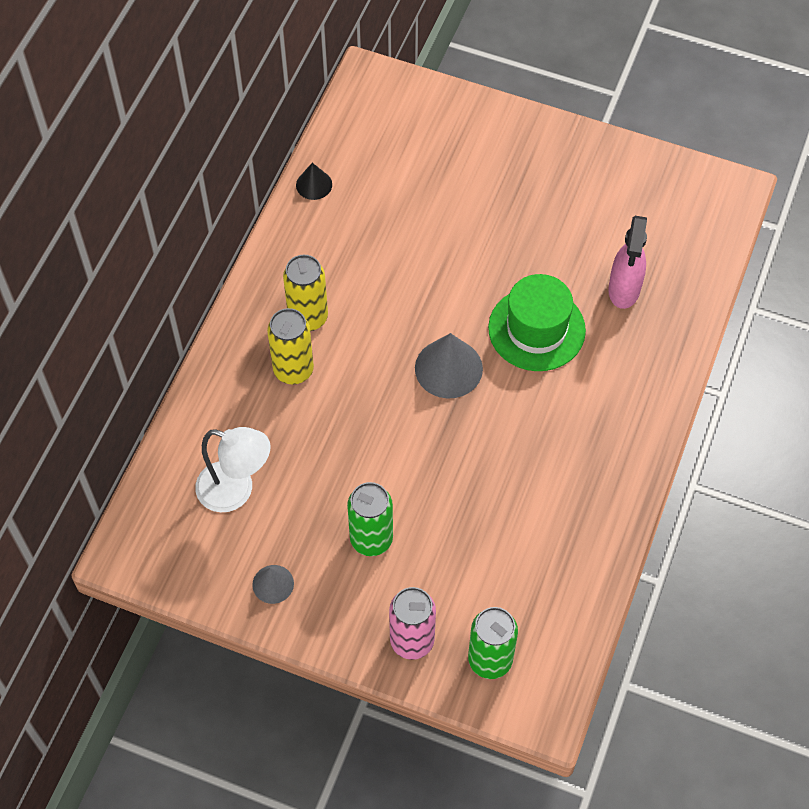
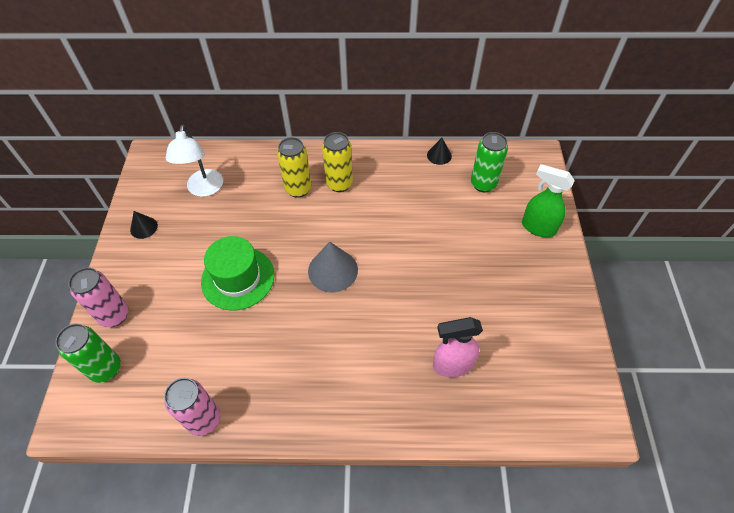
camera: 70 degrees right, 5 degrees down
grey cone [252,565,294,604] -> black cone [130,211,158,239]
green can [347,482,393,556] -> green can moved to [471,132,508,192]
green hat [488,274,586,371] -> green hat moved to [201,236,275,310]
none -> pink can [164,378,220,436]
none -> green spray bottle [522,164,575,237]

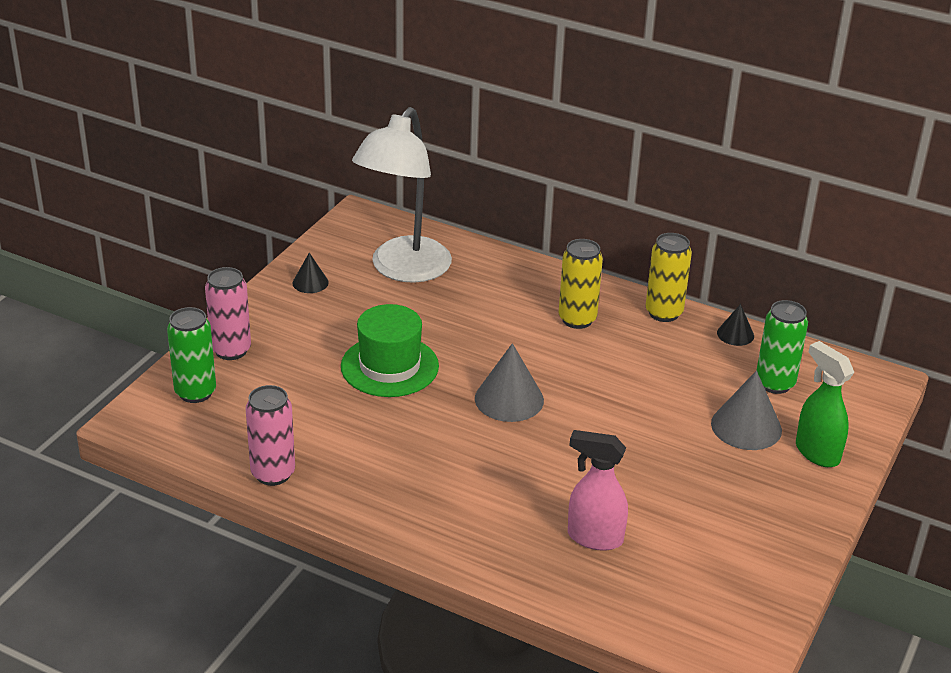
camera: 25 degrees right, 20 degrees down
white lamp [166,125,223,197] -> white lamp [352,107,452,283], size x1.60
yellow can [277,137,311,198] -> yellow can moved to [645,233,692,322]
none -> grey cone [711,371,782,450]

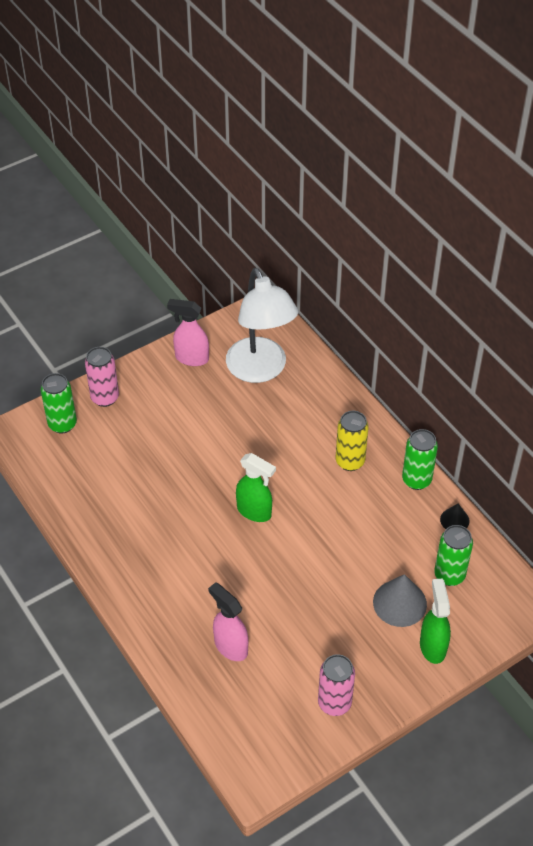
camera: 30 degrees right, 15 degrees up
pink can [246,385,295,486] -> pink can moved to [318,654,355,716]
black cone [293,253,329,293] -> pink spray bottle [167,299,209,366]
green hat [341,304,439,397] -> none
white lamp [352,107,452,283] -> white lamp turned 75 degrees counterclockwise [226,268,298,383]
grey cone [475,343,544,422] -> green spray bottle [236,453,276,522]
yellow can [645,233,692,322] -> green can [402,429,438,490]

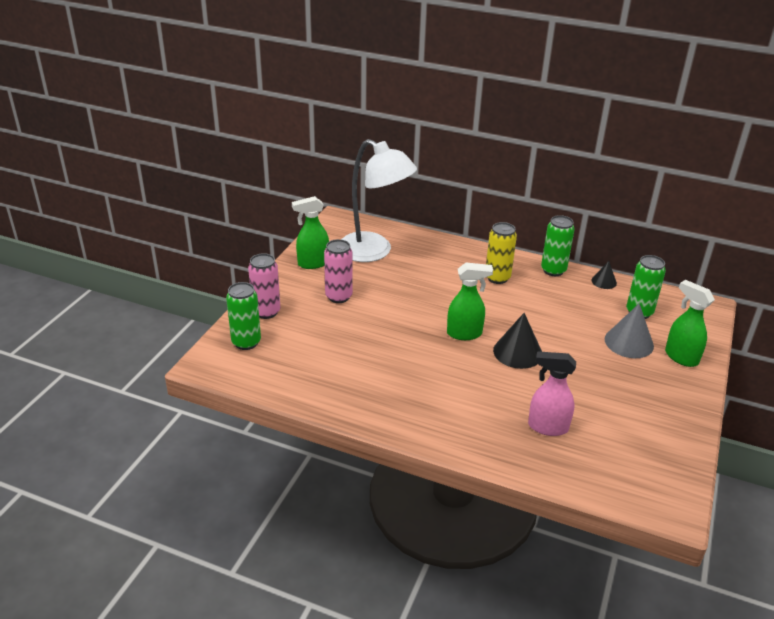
camera: 35 degrees left, 15 degrees down
pink spray bottle [167,299,209,366] -> green spray bottle [292,196,329,269]
pink can [318,654,355,716] -> pink can moved to [324,239,353,303]
none -> black cone [493,313,542,369]

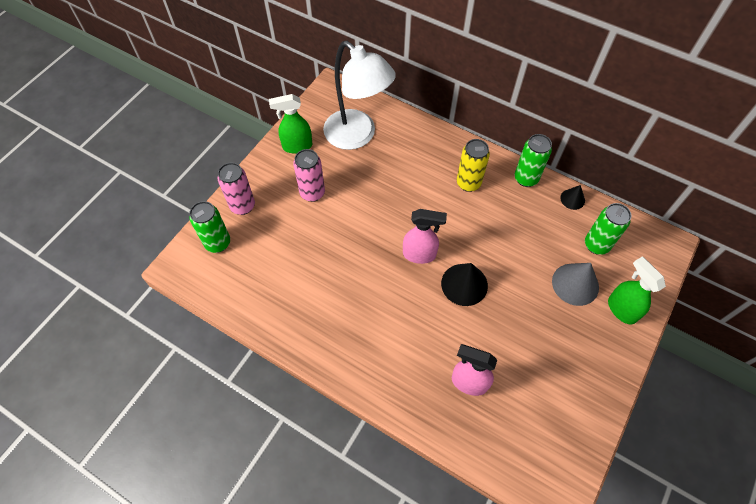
camera: 10 degrees right, 25 degrees up
green spray bottle [447,263,493,340] -> pink spray bottle [403,209,447,264]

